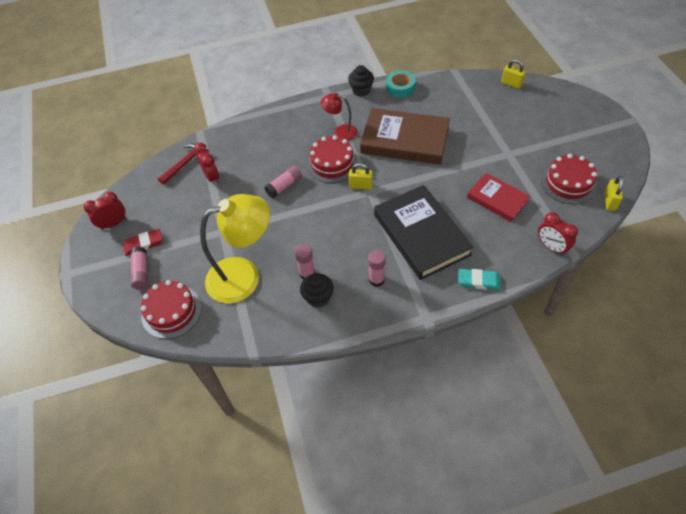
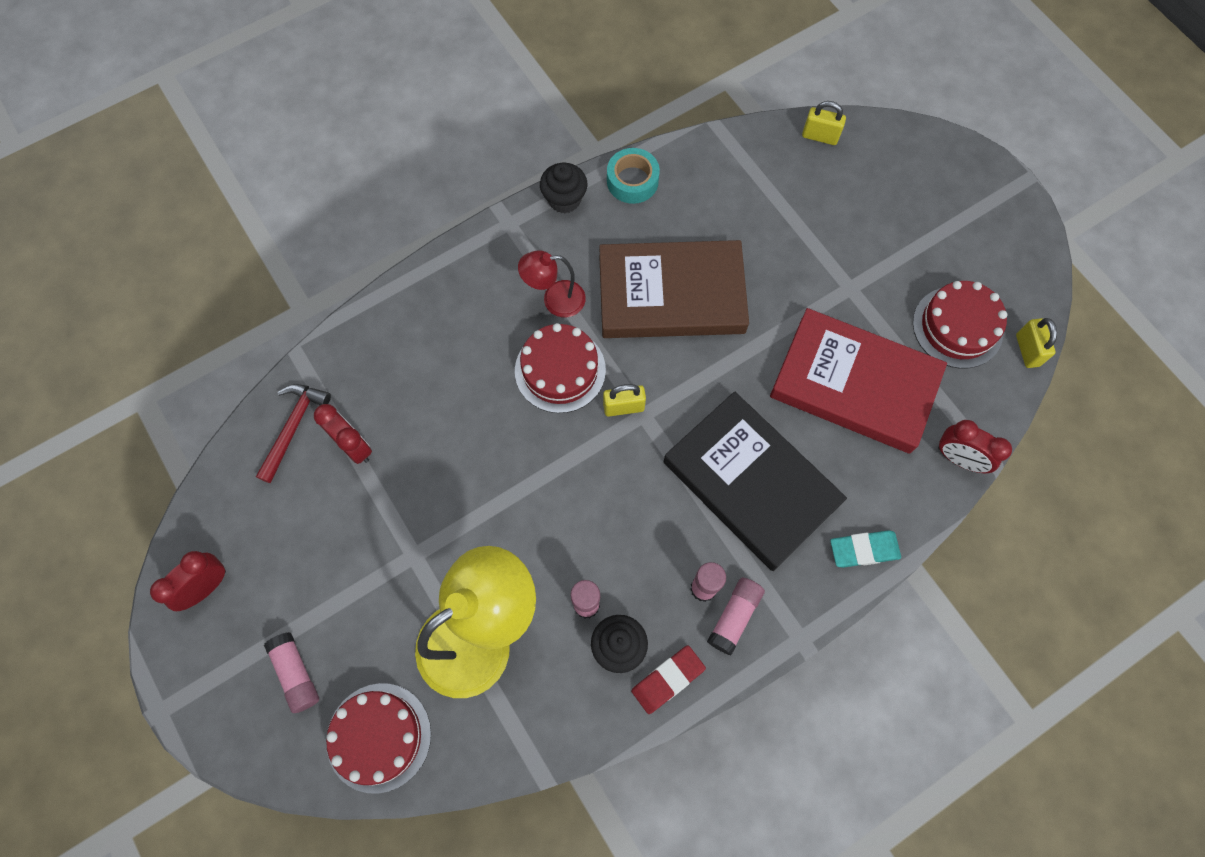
camera: 20 degrees left, 15 degrees up
red eraser [123,229,163,256] -> red eraser moved to [631,645,706,714]
pink glue stick [264,166,302,198] -> pink glue stick moved to [707,578,765,655]
red book [467,173,530,222] -> red book [770,308,947,454], size x1.71

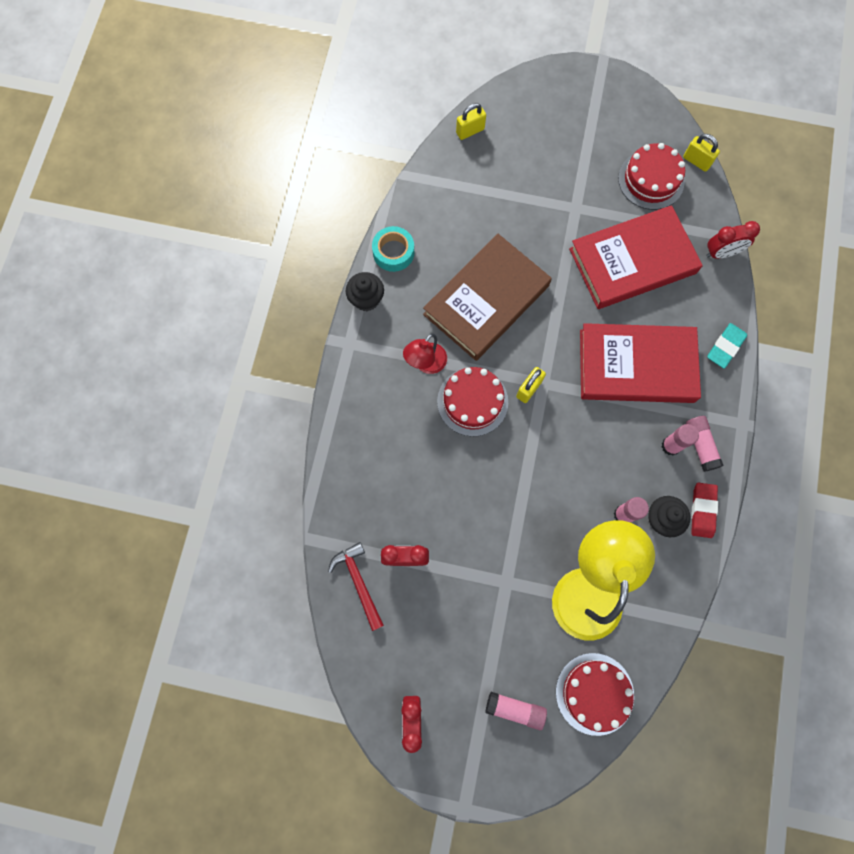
camera: 45 degrees left, 5 degrees up
black book [664,392,847,571] -> red book [580,323,701,403]

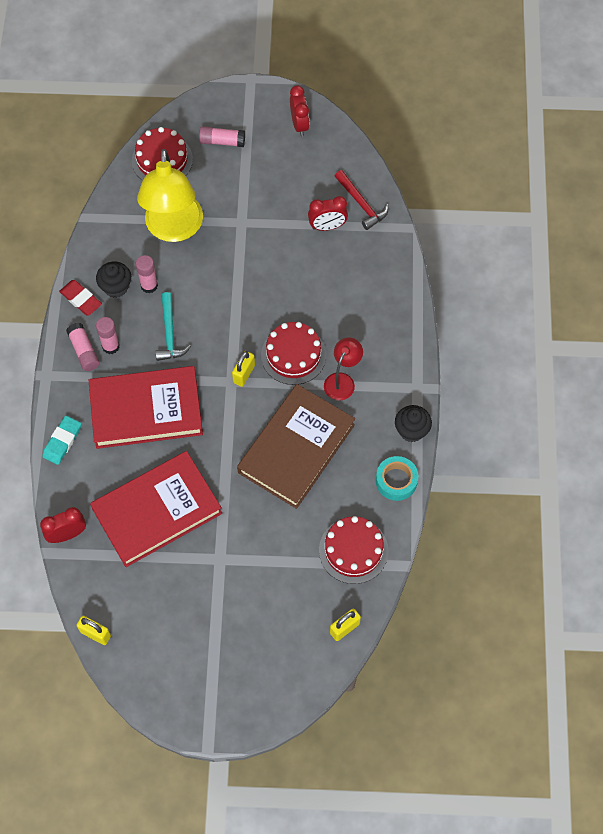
camera: 170 degrees right, 10 degrees down
red cake [618,143,685,210] -> red cake moved to [319,516,388,584]
red eraser [691,483,718,538] -> red eraser turned 45 degrees counterclockwise [59,280,102,315]
none -> turquoise hammer [156,292,191,361]

